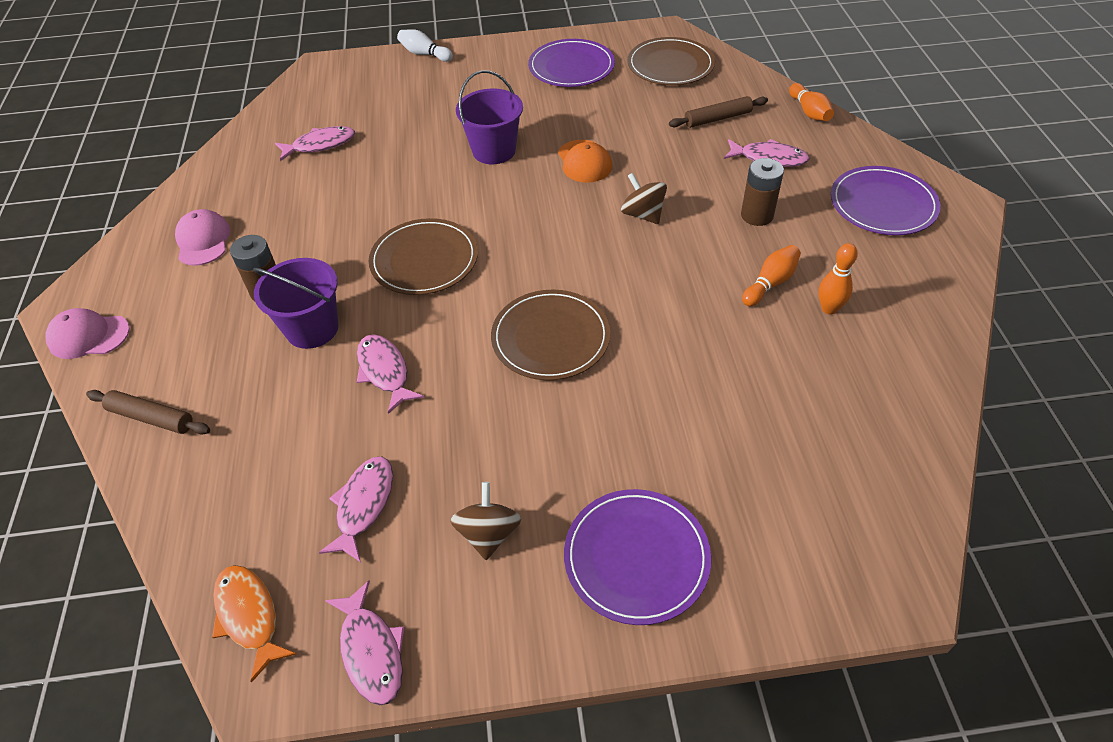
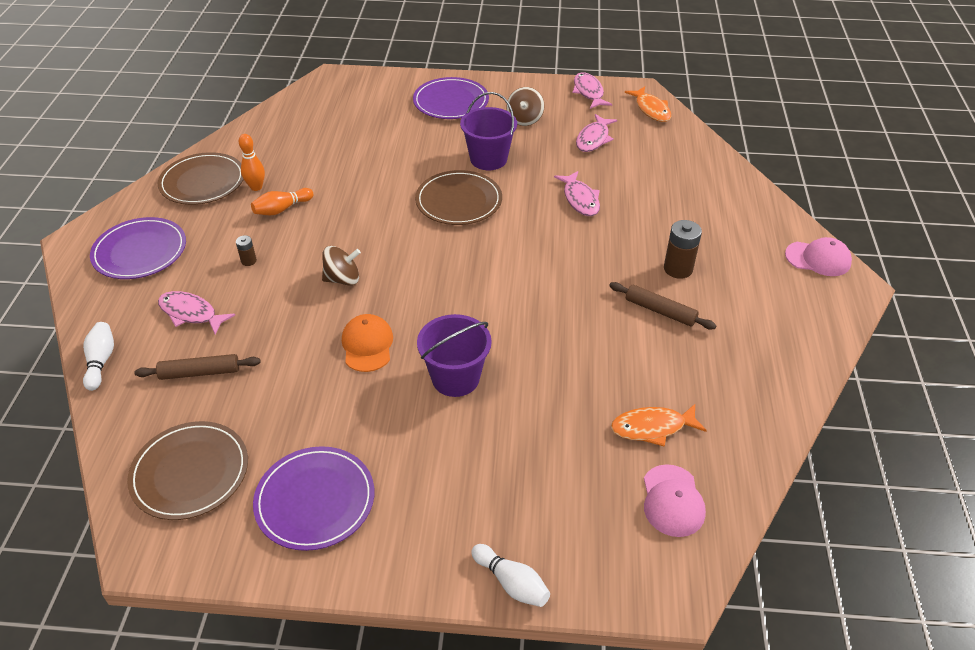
camera: 170 degrees left, 5 degrees down
brown rolling pin [86,390,210,435] -> brown rolling pin moved to [609,282,717,330]
pink cap [175,209,231,266] -> pink cap moved to [644,464,706,537]
purple bucket [253,258,339,349] -> purple bucket moved to [460,92,517,170]
pink fish [275,126,355,161] -> orange fish [611,404,707,447]
brown plate [369,218,478,295] -> brown plate moved to [158,152,244,205]
brown spinning top [621,173,667,224] -> brown spinning top turned 75 degrees counterclockwise [322,246,361,286]
brown battery [741,158,784,226] -> brown battery [236,235,257,266], size x0.53
orange bowling pin [789,83,834,121] -> white bowling pin [83,322,114,391]

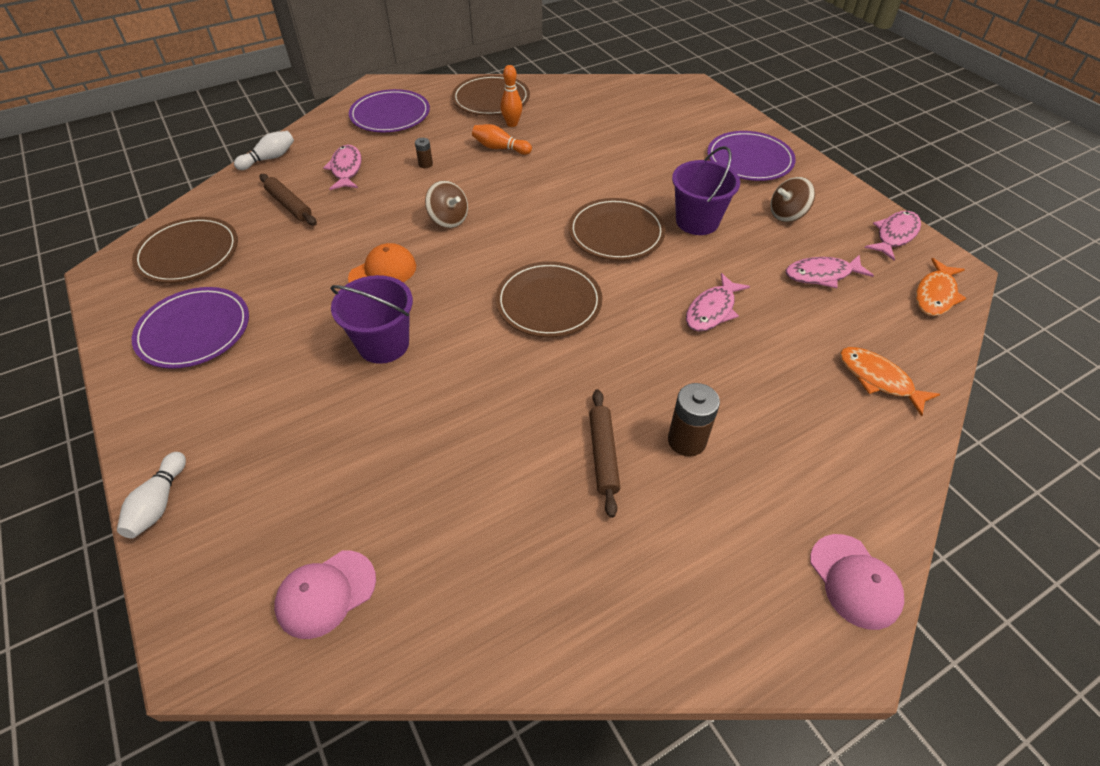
camera: 55 degrees right, 5 degrees up
orange fish [611,404,707,447] -> orange fish moved to [840,347,940,417]
none -> brown plate [496,261,602,337]

